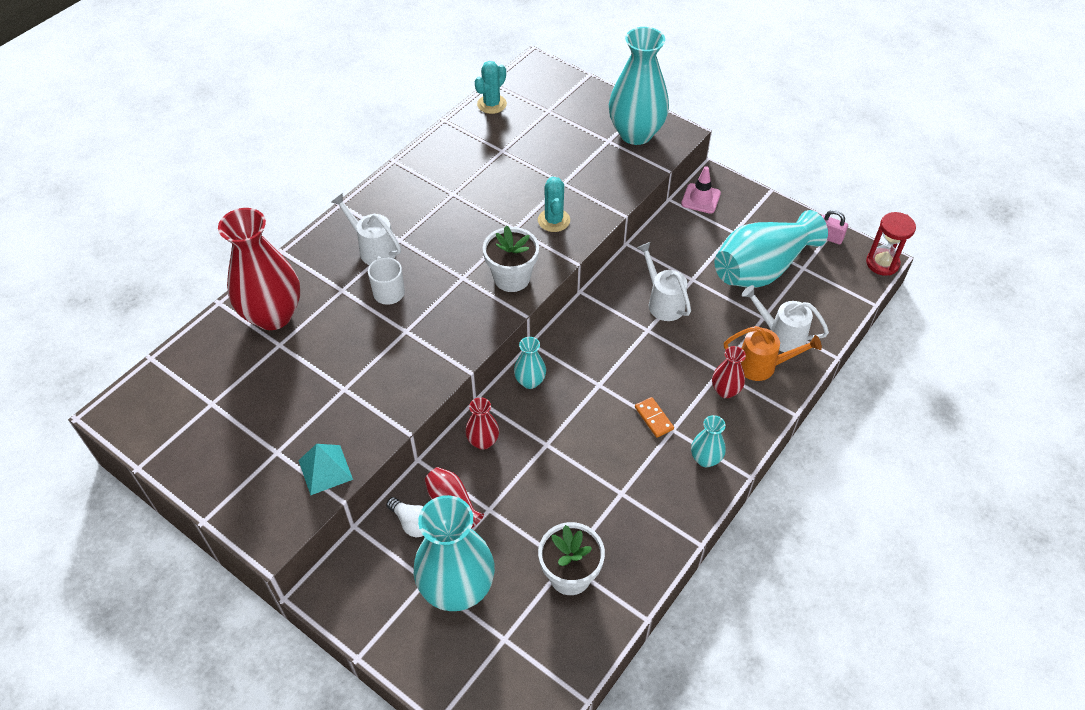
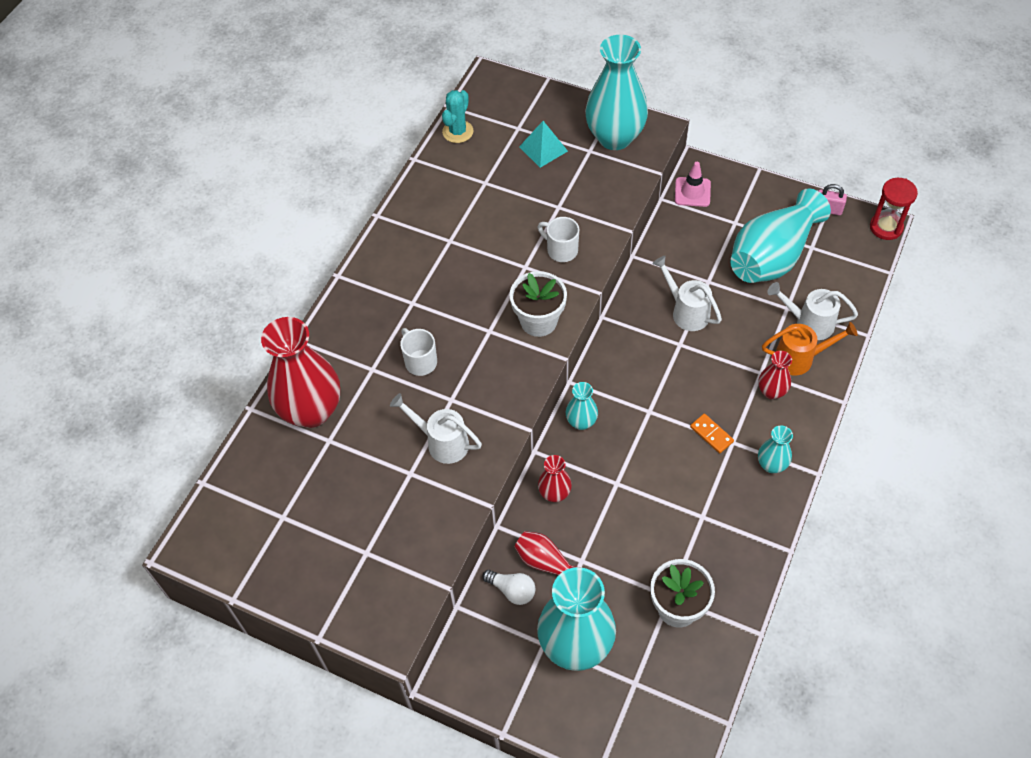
camera: 10 degrees left, 5 degrees up
turquoise pyramid [298,444,353,495] -> turquoise pyramid moved to [519,121,568,168]
white watering can [331,193,401,265] -> white watering can moved to [390,393,482,464]
turquoise cactus [538,176,570,232] -> white mug [538,217,579,262]

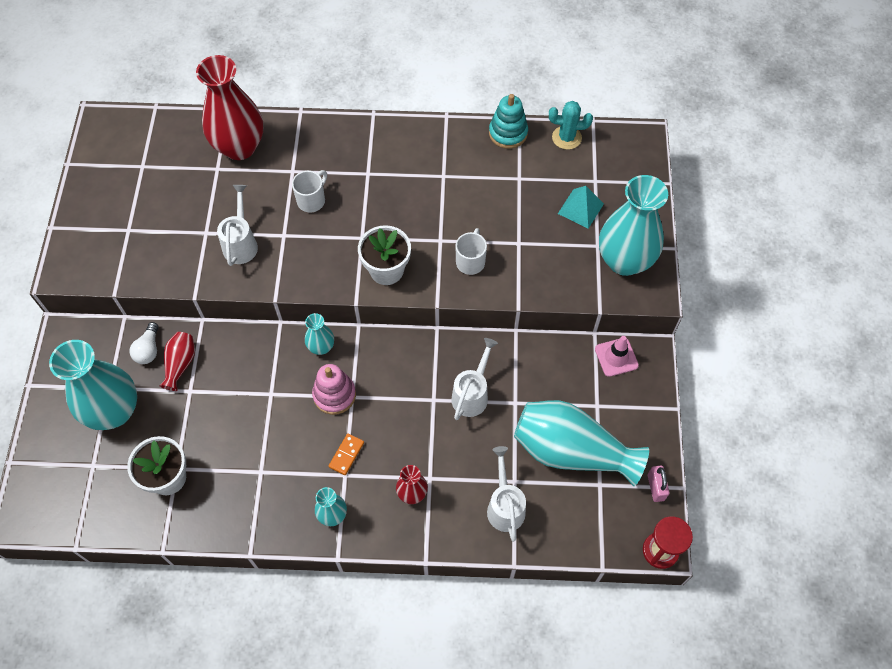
camera: 65 degrees right, 5 degrees up
red vase [538,455,572,502] -> none
orange watering can [762,322,858,375] -> none
none -> pink stacking toy [312,364,356,415]
none -> turquoise stacking toy [489,94,528,149]

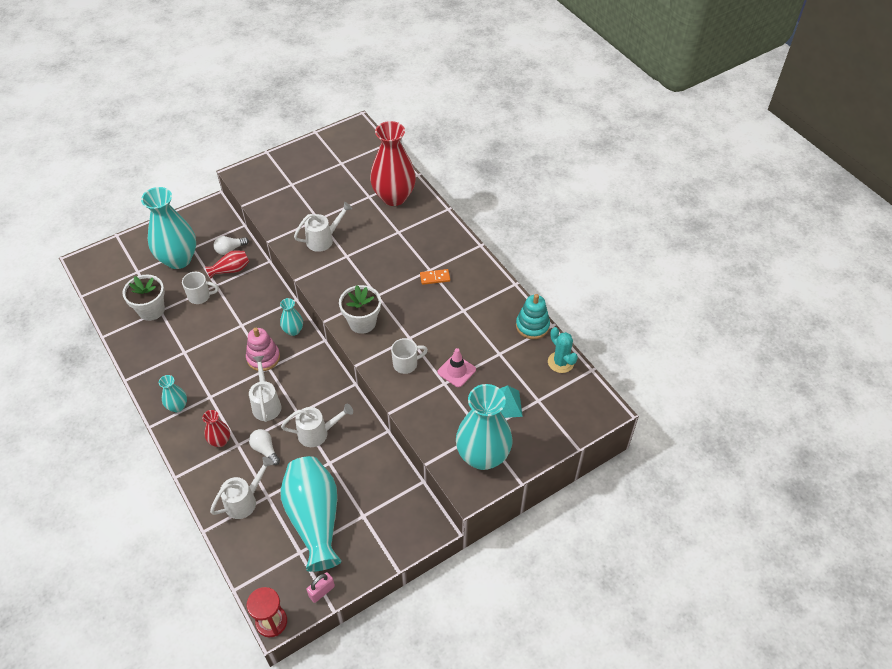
camera: 55 degrees right, 10 degrees down
white mug [292,170,327,212] -> white mug moved to [182,272,219,304]
orange domino [329,433,364,475] -> orange domino moved to [420,269,450,285]
pink traffic cone [595,336,639,377] -> pink traffic cone moved to [437,348,476,387]
none -> white watering can [249,356,281,422]
none -> white light bulb [249,429,280,465]

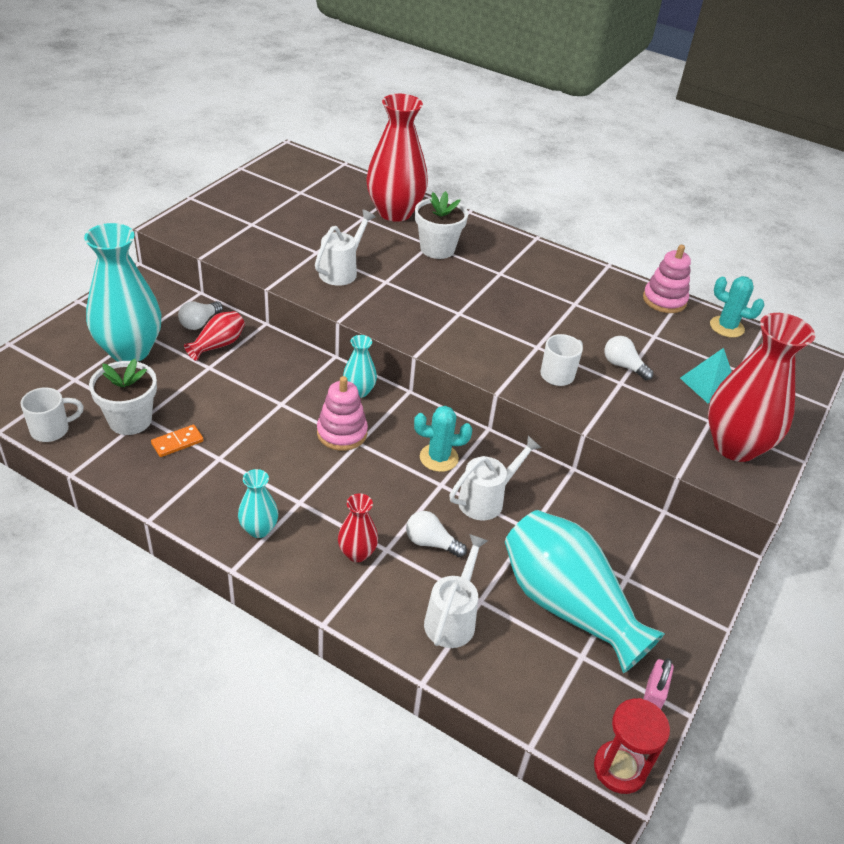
camera: 30 degrees left, 10 degrees down
white mug [182,272,219,304] -> white mug moved to [21,387,84,442]
white watering can [249,356,281,422] -> none
white flower pot [339,285,381,334] -> white flower pot moved to [415,191,468,259]
orange domino [420,269,450,285] -> orange domino moved to [151,425,204,457]
pink traffic cone [437,348,476,387] -> white light bulb [604,336,653,380]
turquoise vase [456,384,513,470] -> red vase [708,313,815,462]
turquoise stacking toy [516,294,550,339] -> pink stacking toy [643,245,691,313]
none -> turquoise cactus [414,406,472,472]

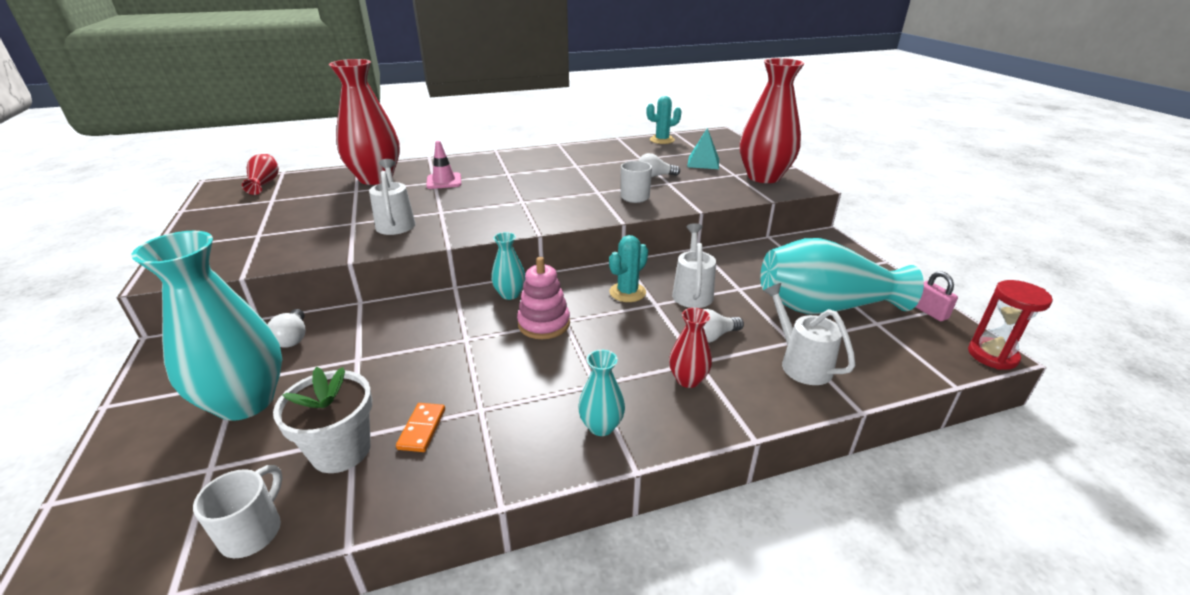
camera: 45 degrees left, 10 degrees down
red vase [184,311,245,361] -> red vase moved to [242,154,279,195]
white flower pot [415,191,468,259] -> pink traffic cone [426,141,461,189]
pink stacking toy [643,245,691,313] -> none

